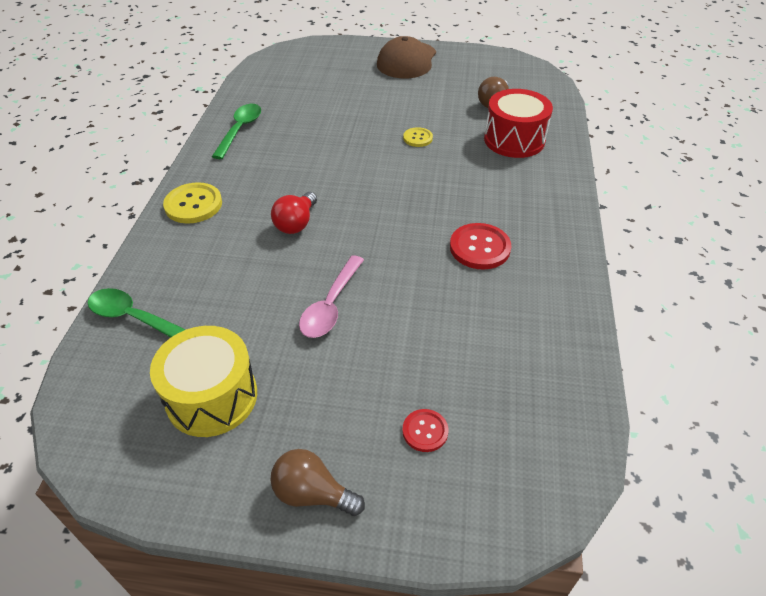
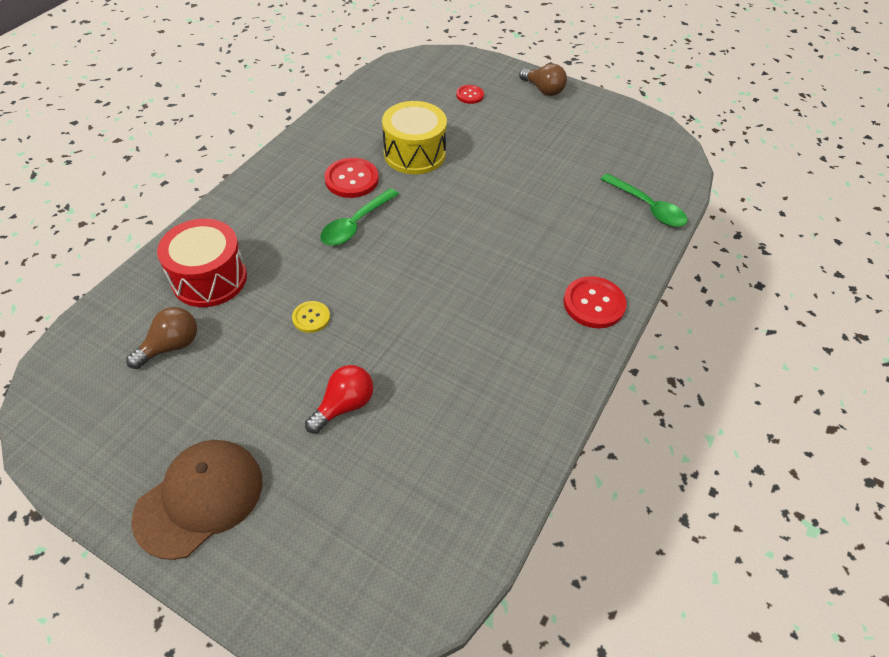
camera: 160 degrees left, 5 degrees up
yellow drum [150,326,257,437] -> yellow drum moved to [382,101,447,174]
yellow button [163,182,222,224] -> red button [564,276,627,328]
green spoon [212,104,261,159] -> green spoon moved to [320,188,399,246]
red light bulb [271,192,317,234] -> red light bulb moved to [305,365,373,434]
pink spoon [299,255,364,338] -> none

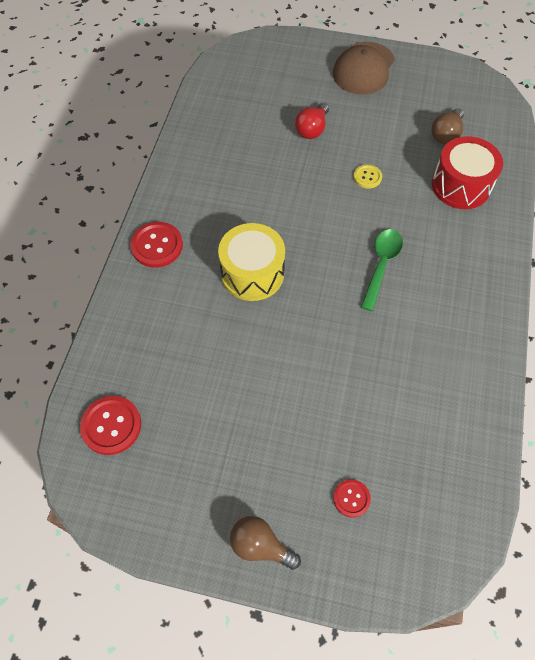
camera: 165 degrees right, 10 degrees up
red button [324,158,379,198] -> red button moved to [80,396,141,455]
yellow drum [382,101,447,174] -> yellow drum moved to [218,223,285,301]
green spoon [601,173,687,227] -> none

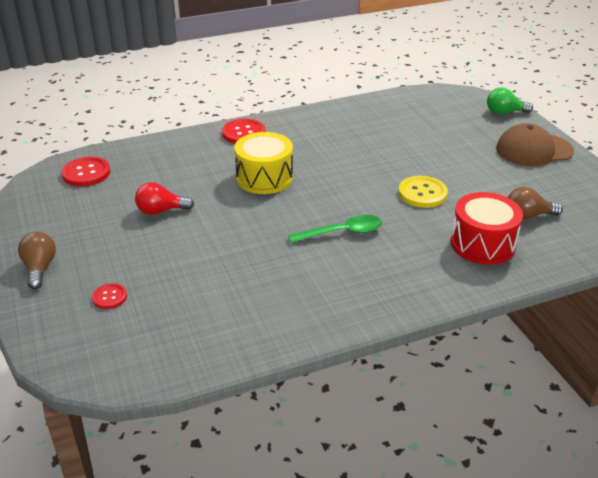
camera: 55 degrees right, 25 degrees down
red light bulb [295,103,329,139] -> red light bulb moved to [135,182,194,215]
yellow button [353,164,382,189] -> yellow button [398,176,448,208], size x1.70
none -> green light bulb [487,87,533,115]

